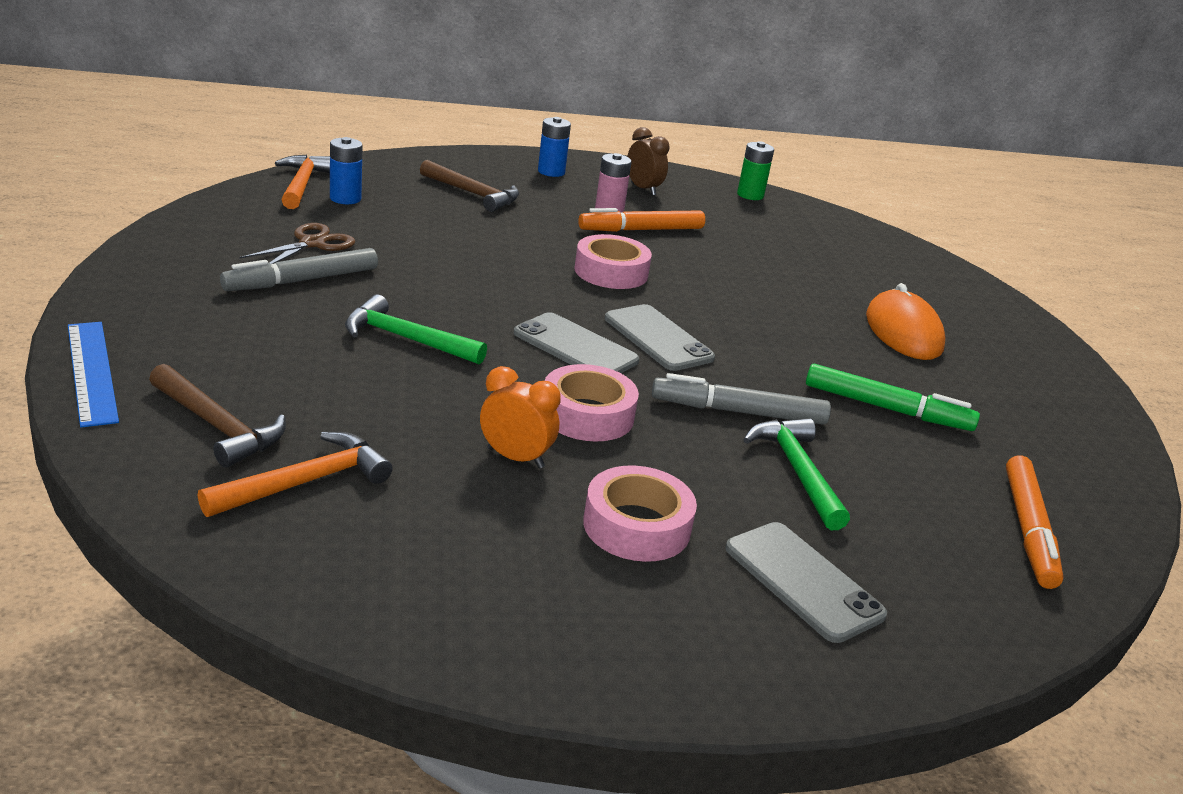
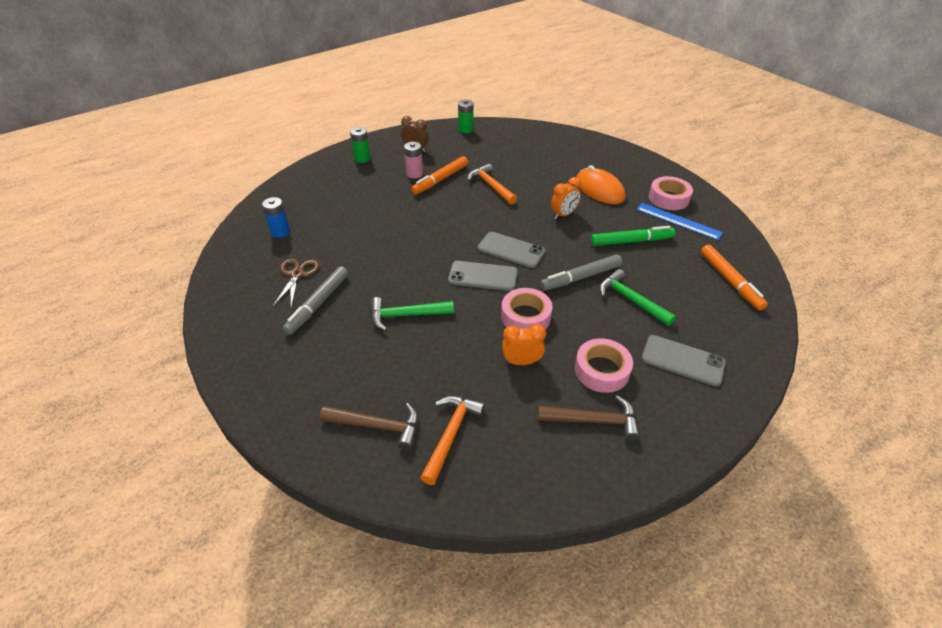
camera: 25 degrees left, 15 degrees up
blue ruler [68,322,119,427] -> blue ruler moved to [636,203,723,240]
orange hammer [275,155,330,209] -> orange hammer moved to [467,164,517,205]
brown hammer [420,160,519,212] -> brown hammer moved to [538,395,640,441]
blue battery [538,117,571,177] -> green battery [350,127,371,163]
pink tape [575,234,652,289] -> pink tape moved to [649,176,693,210]
none -> orange clock [551,177,581,219]

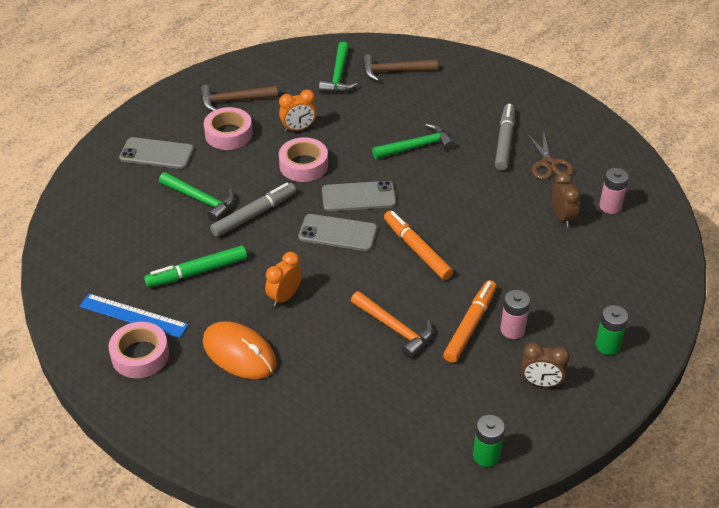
camera: 165 degrees right, 0 degrees up
blue battery [262,197,290,238] -> pink battery [599,168,629,214]
orange hammer [420,396,485,485] -> green hammer [319,42,358,93]
orange marker [701,245,768,310] -> orange marker moved to [384,210,453,280]
none -> brown clock [552,172,581,227]

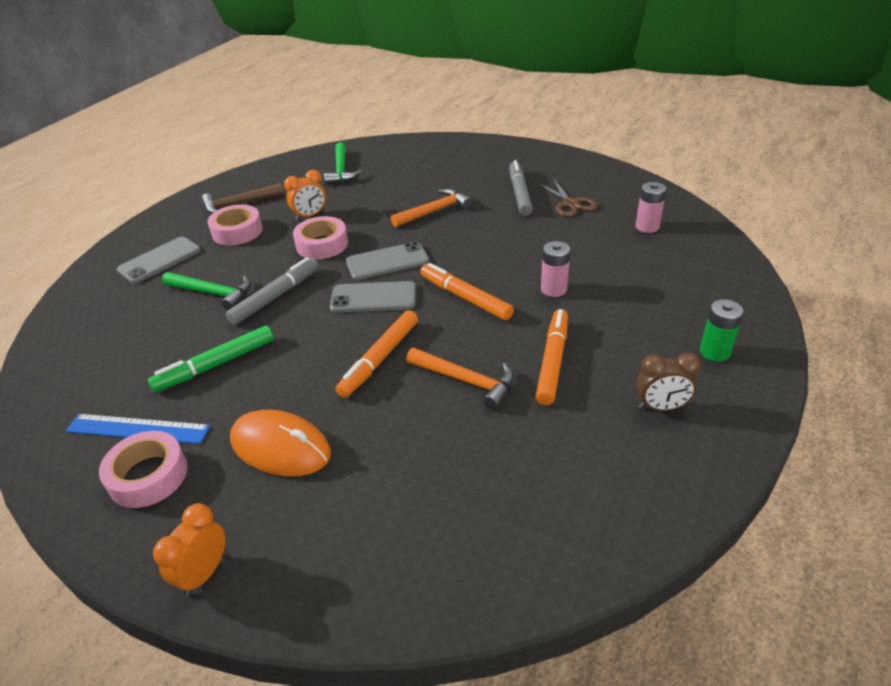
camera: 10 degrees left, 5 degrees down
grey phone [119,137,194,169] -> grey phone turned 45 degrees counterclockwise [117,237,201,284]
orange clock [265,252,302,307] -> orange clock moved to [153,503,226,596]
brown hammer [362,54,438,81] -> none
green hammer [372,123,455,159] -> orange hammer [391,189,473,227]
green battery [473,415,505,467] -> none
pink battery [500,290,530,339] -> pink battery moved to [541,241,571,297]
brown clock [552,172,581,227] -> none
none -> orange marker [336,310,418,398]

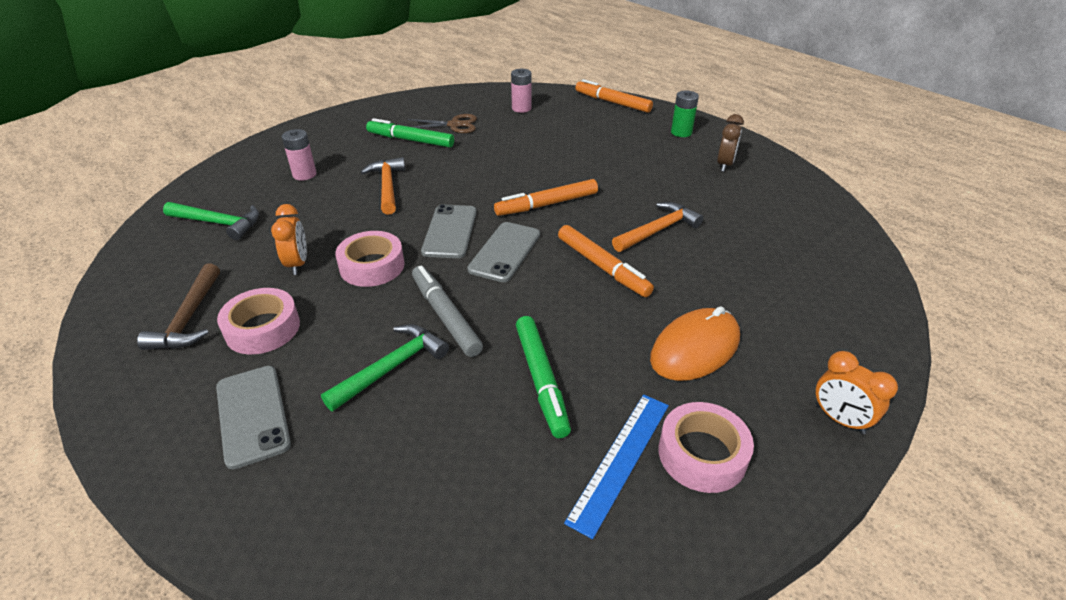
camera: 70 degrees left, 0 degrees up
grey marker [509,160,533,216] -> green marker [366,118,454,148]
orange marker [535,309,568,405] -> orange marker moved to [575,79,653,113]
pink battery [541,241,571,297] -> pink battery moved to [282,129,317,181]

